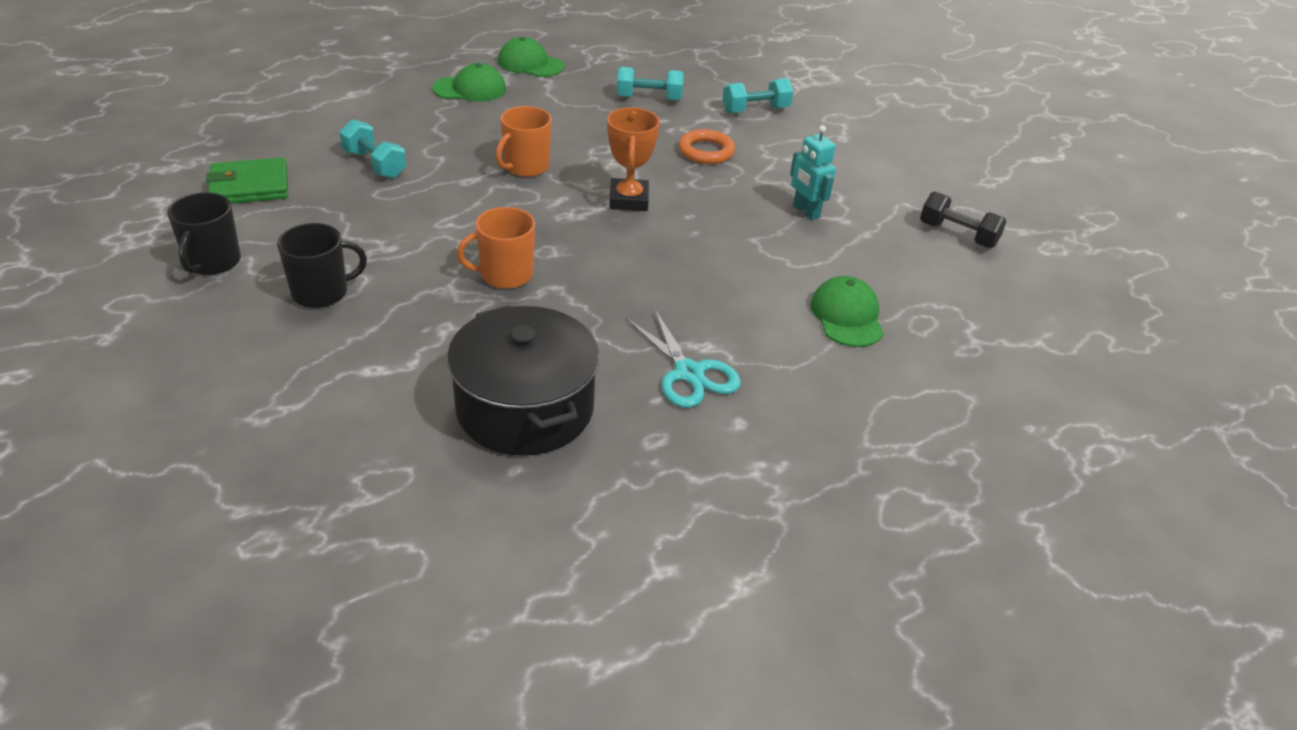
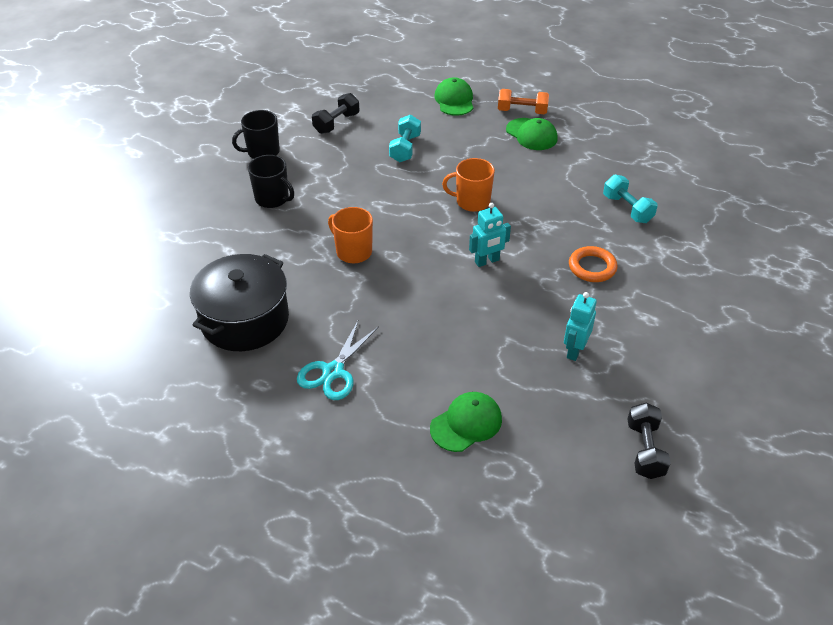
camera: 60 degrees right, 5 degrees up
green wallet [206,157,288,204] -> black dumbbell [312,93,359,134]
green cap [498,37,564,77] -> green cap moved to [434,77,473,116]
orange trophy [607,107,660,211] -> turquoise robot [469,203,511,267]
turquoise dumbbell [723,78,793,113] -> none
none -> orange dumbbell [498,89,549,114]

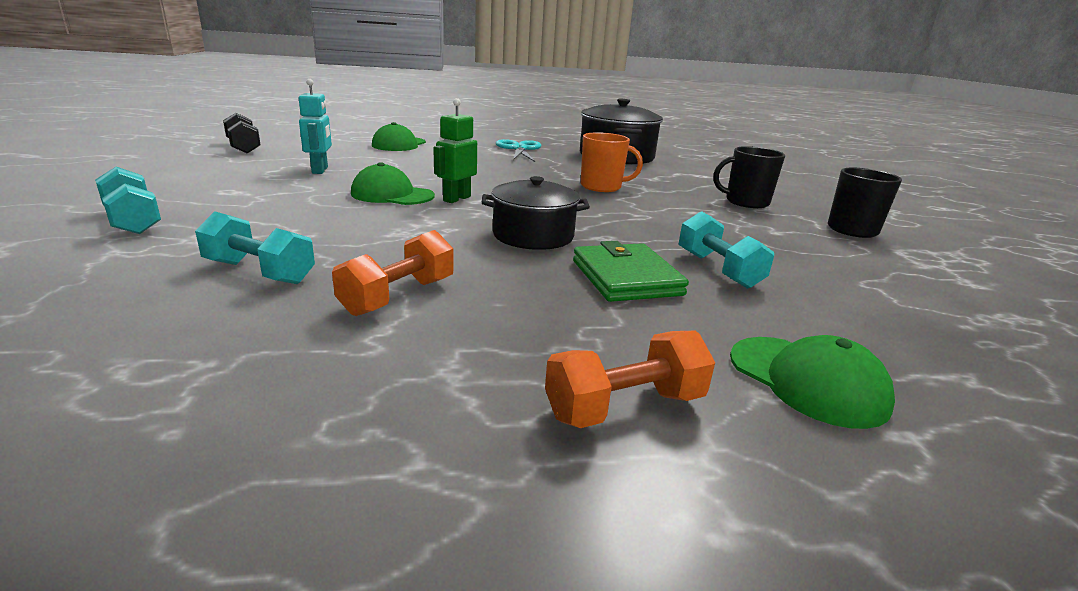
camera: 145 degrees right, 20 degrees down
black dumbbell [312,93,359,134] -> none
orange mug [442,158,495,212] -> black pot [482,176,590,250]
turquoise robot [469,203,511,267] -> green robot [433,98,477,203]
green cap [506,118,558,150] -> green cap moved to [351,162,435,205]
orange ring [569,246,618,282] -> none
none -> turquoise dumbbell [95,167,161,234]
none -> orange dumbbell [332,230,454,316]
none -> green wallet [573,241,689,302]

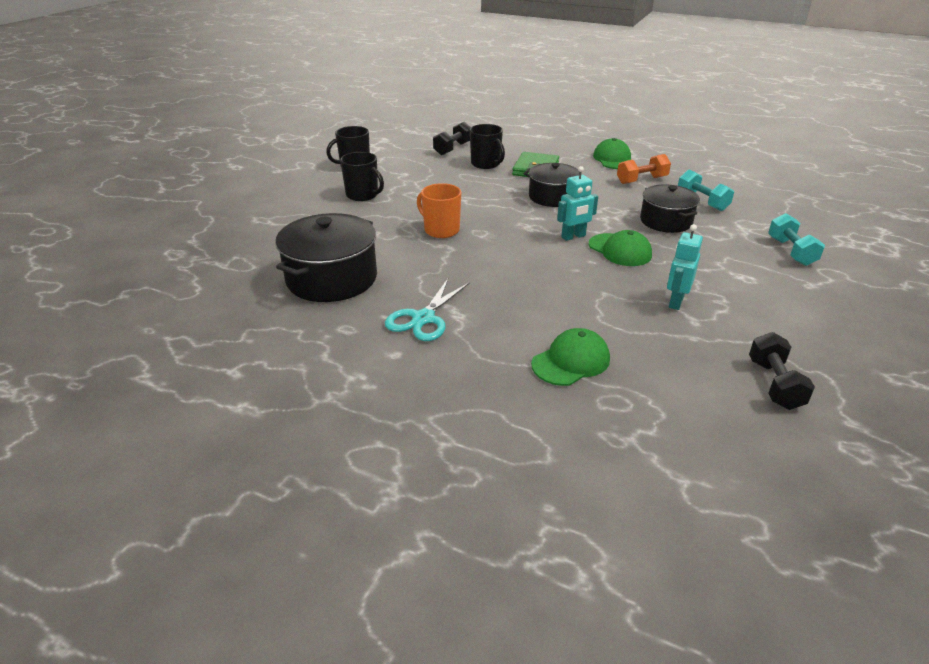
camera: 145 degrees left, 10 degrees up
green robot [433,98,477,203] -> turquoise robot [557,166,598,241]
orange dumbbell [545,330,715,428] -> none
turquoise dumbbell [678,211,774,289] -> black mug [470,124,505,169]
green cap [730,335,895,429] -> green cap moved to [593,138,631,169]
none -> black dumbbell [433,121,471,155]
none -> black pot [640,184,700,233]

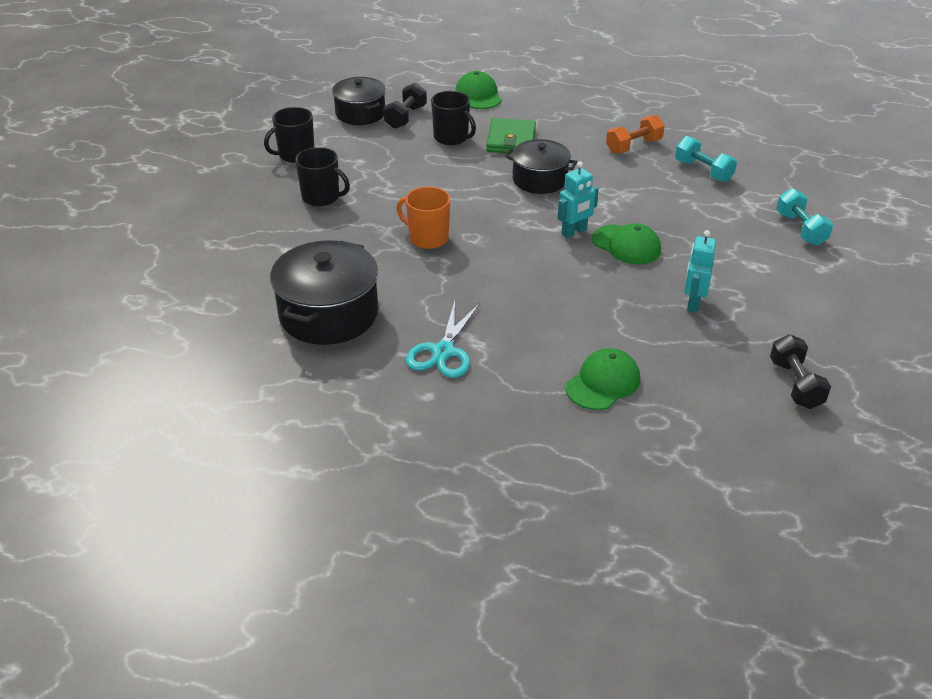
camera: 10 degrees left, 5 degrees up
green cap [593,138,631,169] -> green cap moved to [455,71,501,109]
black pot [640,184,700,233] -> black pot moved to [332,77,386,125]

